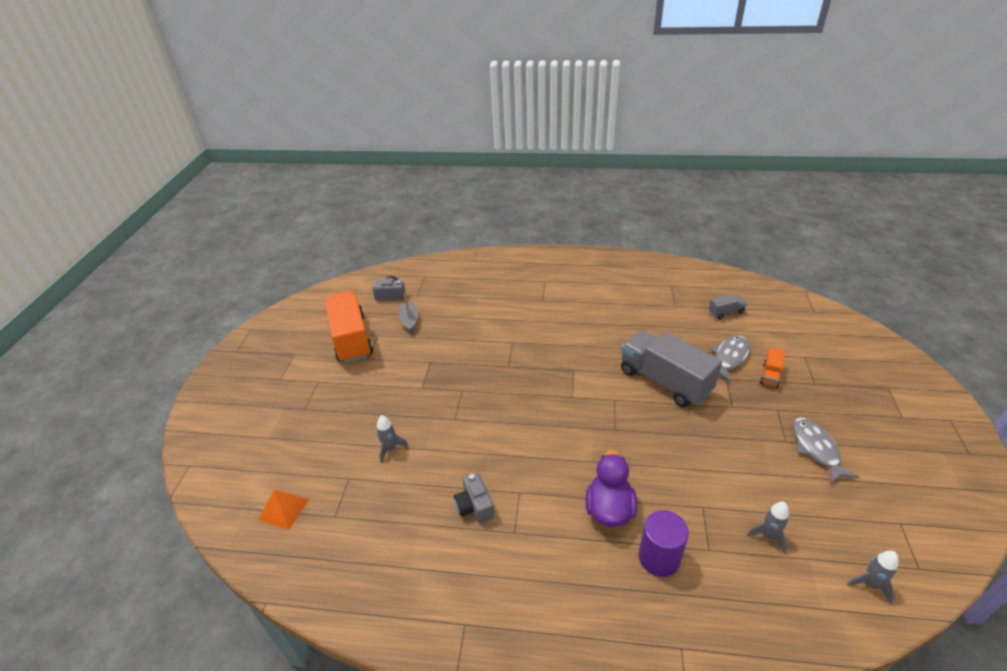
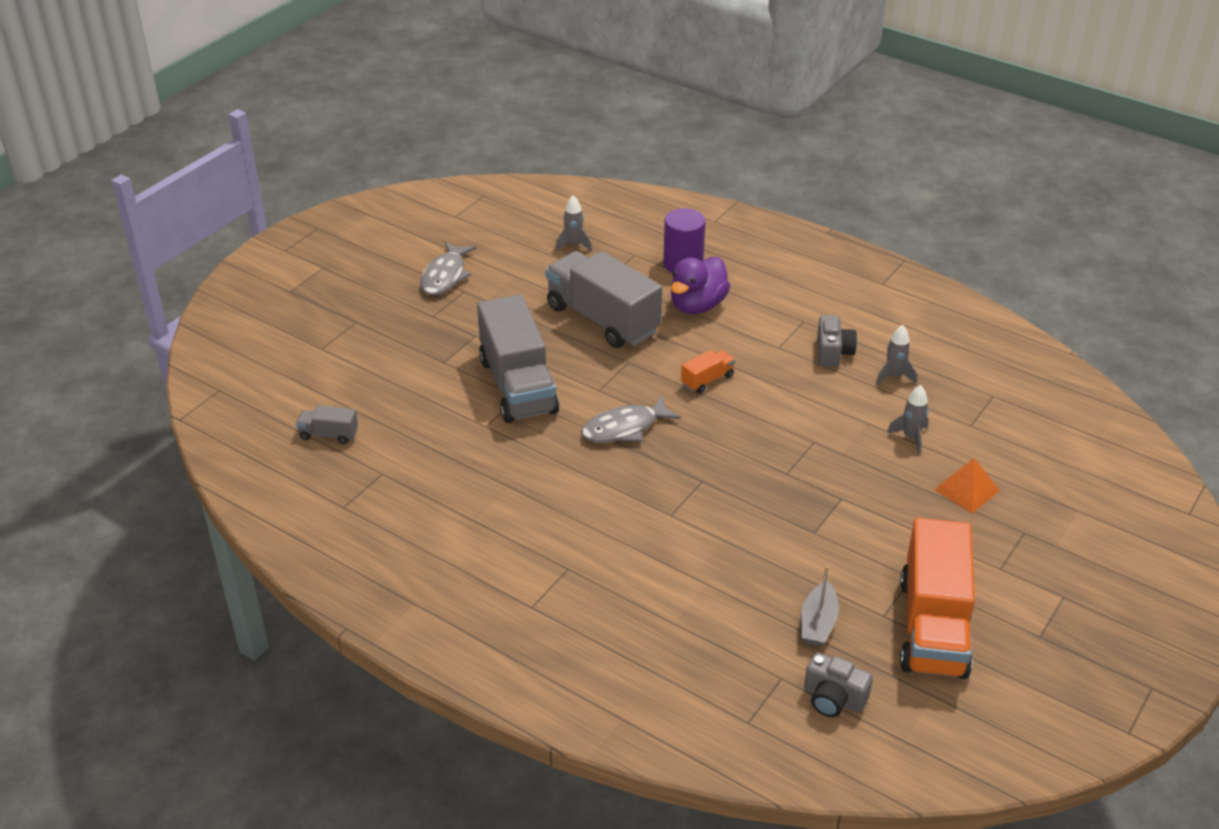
camera: 155 degrees left, 0 degrees up
orange pyramid [258,490,309,530] -> orange pyramid moved to [934,458,1000,513]
grey fish [710,335,750,382] -> grey fish moved to [581,395,681,443]
orange truck [760,347,785,388] -> orange truck moved to [681,350,735,393]
grey rocket [847,551,898,605] -> grey rocket moved to [876,325,917,385]
none -> grey truck [545,251,662,348]

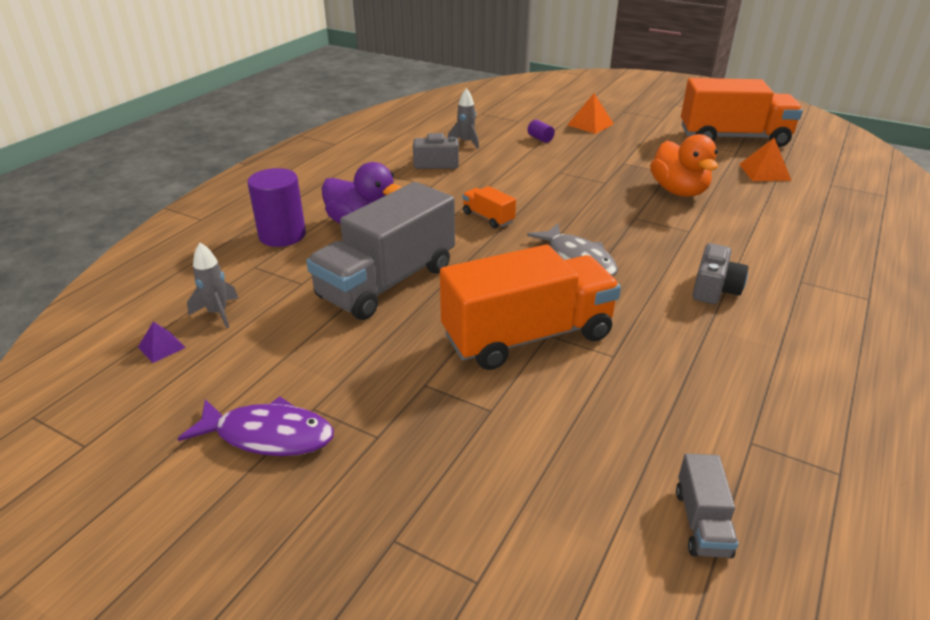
camera: 95 degrees left, 5 degrees down
grey fish [420,242,476,295] -> purple fish [177,396,334,456]
grey truck [477,294,559,423] -> orange truck [440,245,621,370]
grey boat [800,566,839,646] -> orange pyramid [739,138,792,181]
grey camera [804,652,873,717] -> grey camera moved to [692,243,748,304]
grey rocket [887,385,929,454] -> purple cylinder [528,120,555,143]
none -> purple pyramid [138,322,186,363]
none -> orange duck [650,134,718,197]

